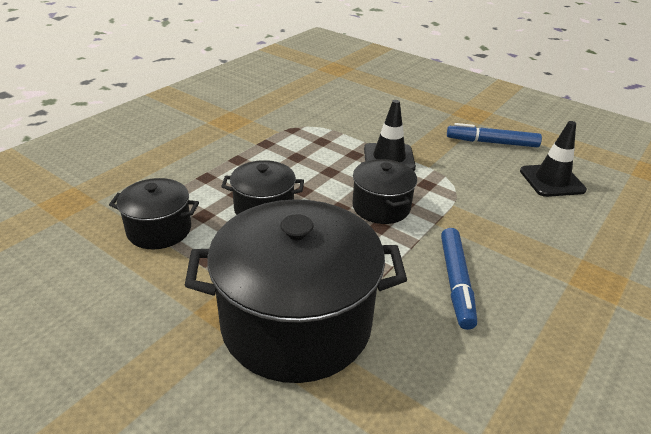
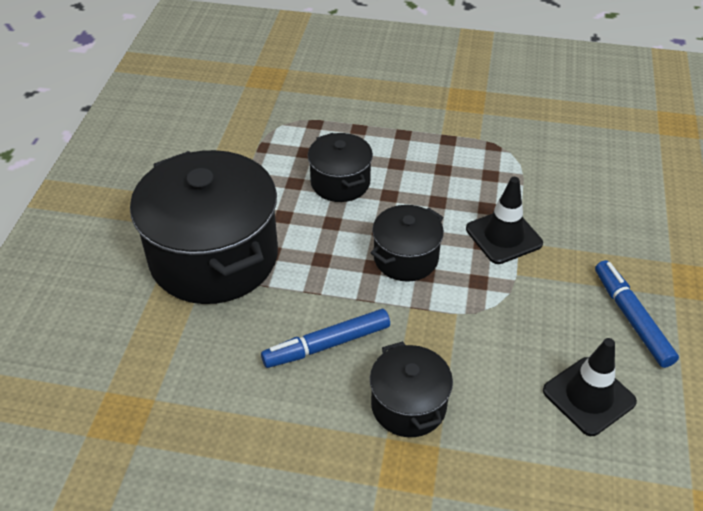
camera: 65 degrees right, 10 degrees up
black pot [109,178,199,249] -> black pot moved to [370,341,453,437]

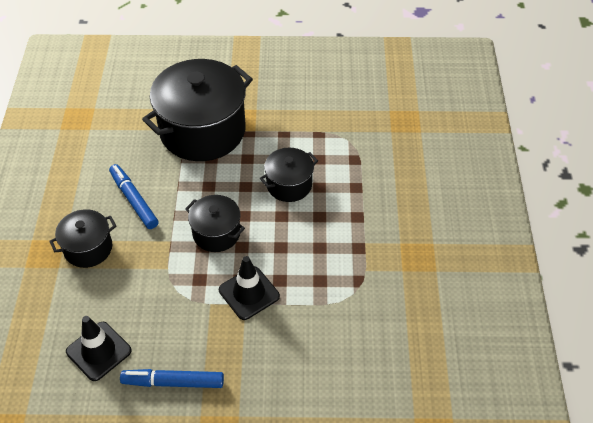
camera: 80 degrees right, 5 degrees up
blue marker [595,260,679,368] -> blue marker turned 150 degrees counterclockwise [120,369,224,388]

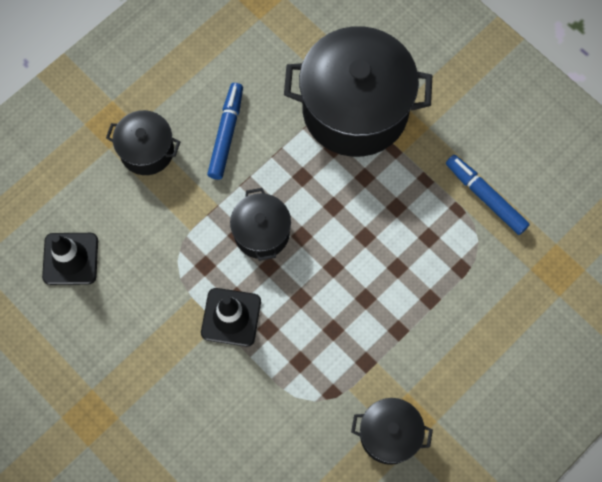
camera: 45 degrees right, 20 degrees up
blue marker [120,369,224,388] -> blue marker moved to [446,155,530,235]
black pot [260,148,318,202] -> black pot moved to [351,398,433,465]

